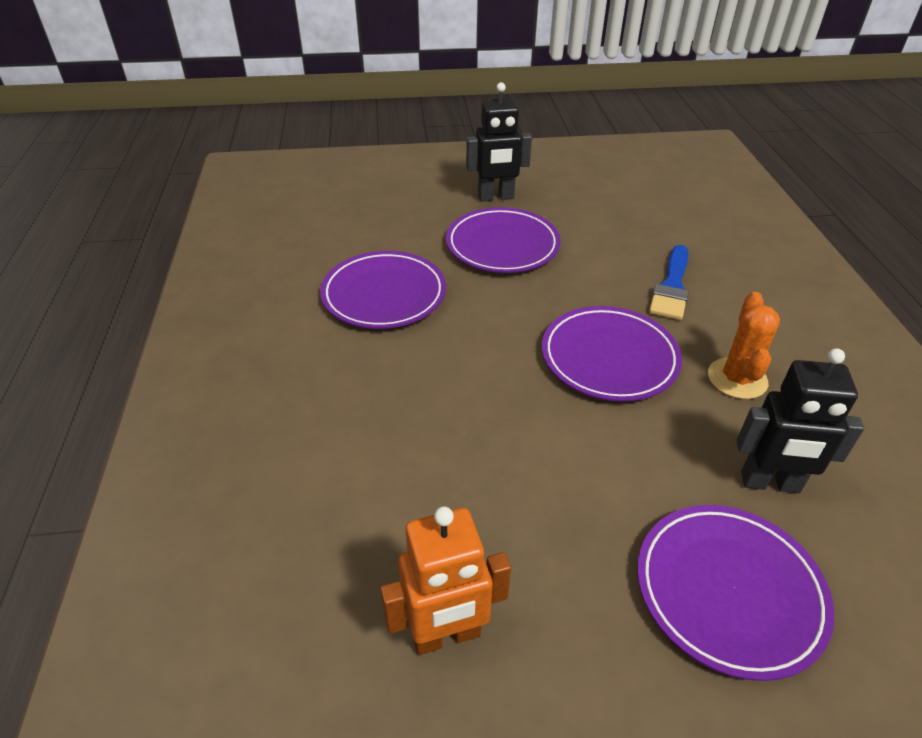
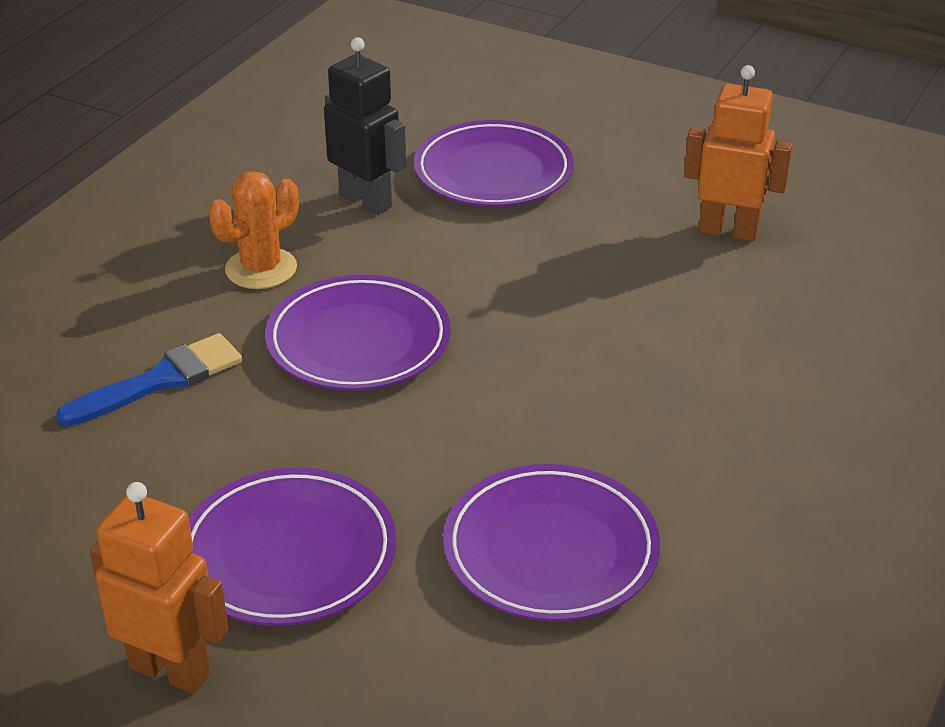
camera: 145 degrees left, 5 degrees down
black robot [466,82,532,202] -> orange robot [90,482,229,694]

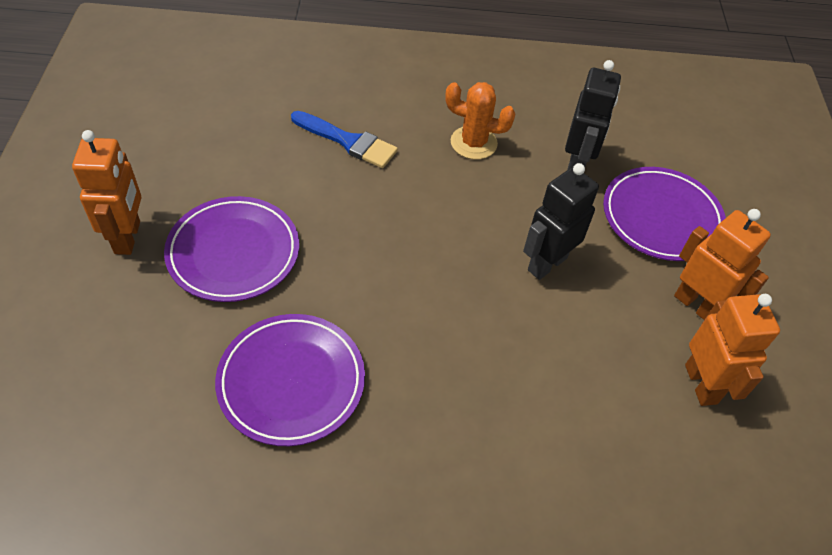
camera: 60 degrees right, 15 degrees up
purple plate [265,275,451,390] -> none
none -> black robot [523,163,599,280]
none -> orange robot [674,209,771,320]

